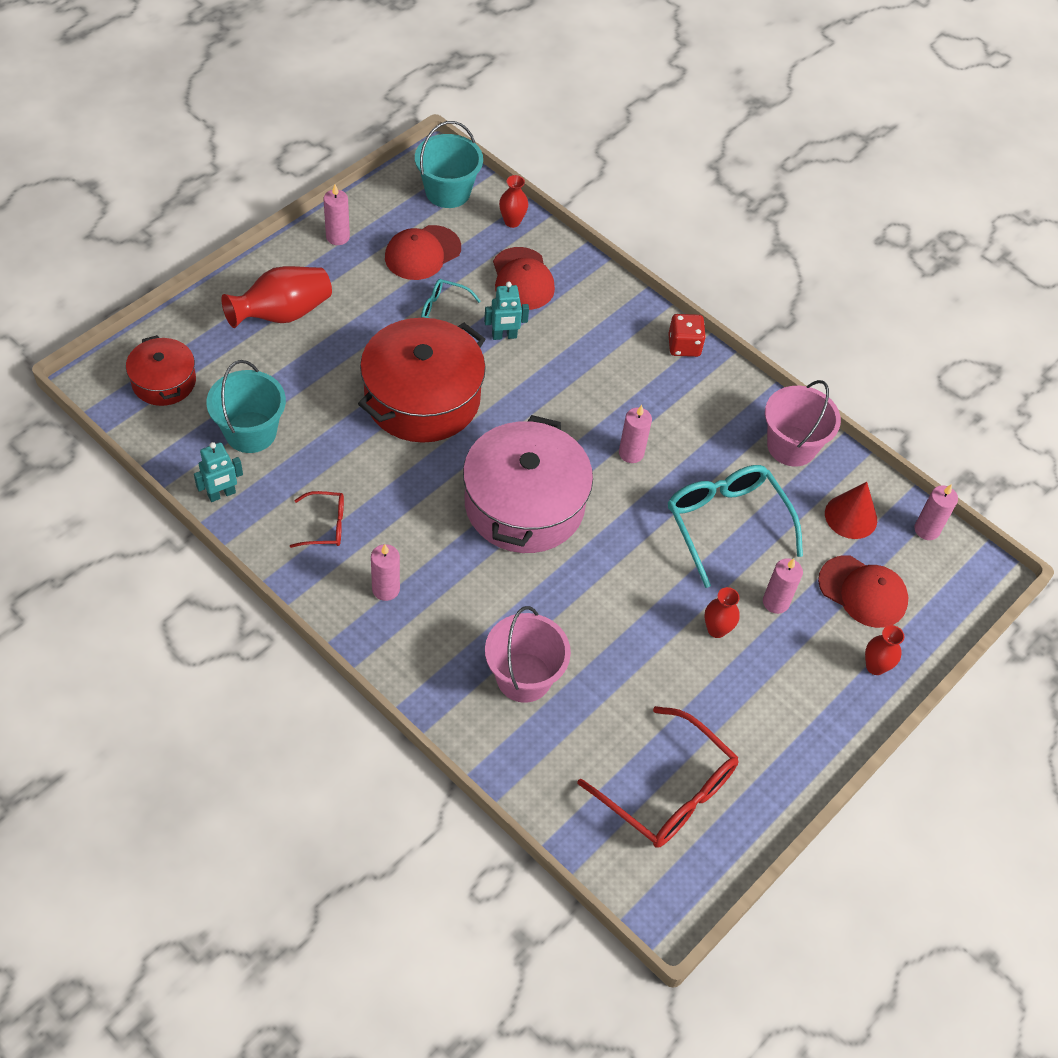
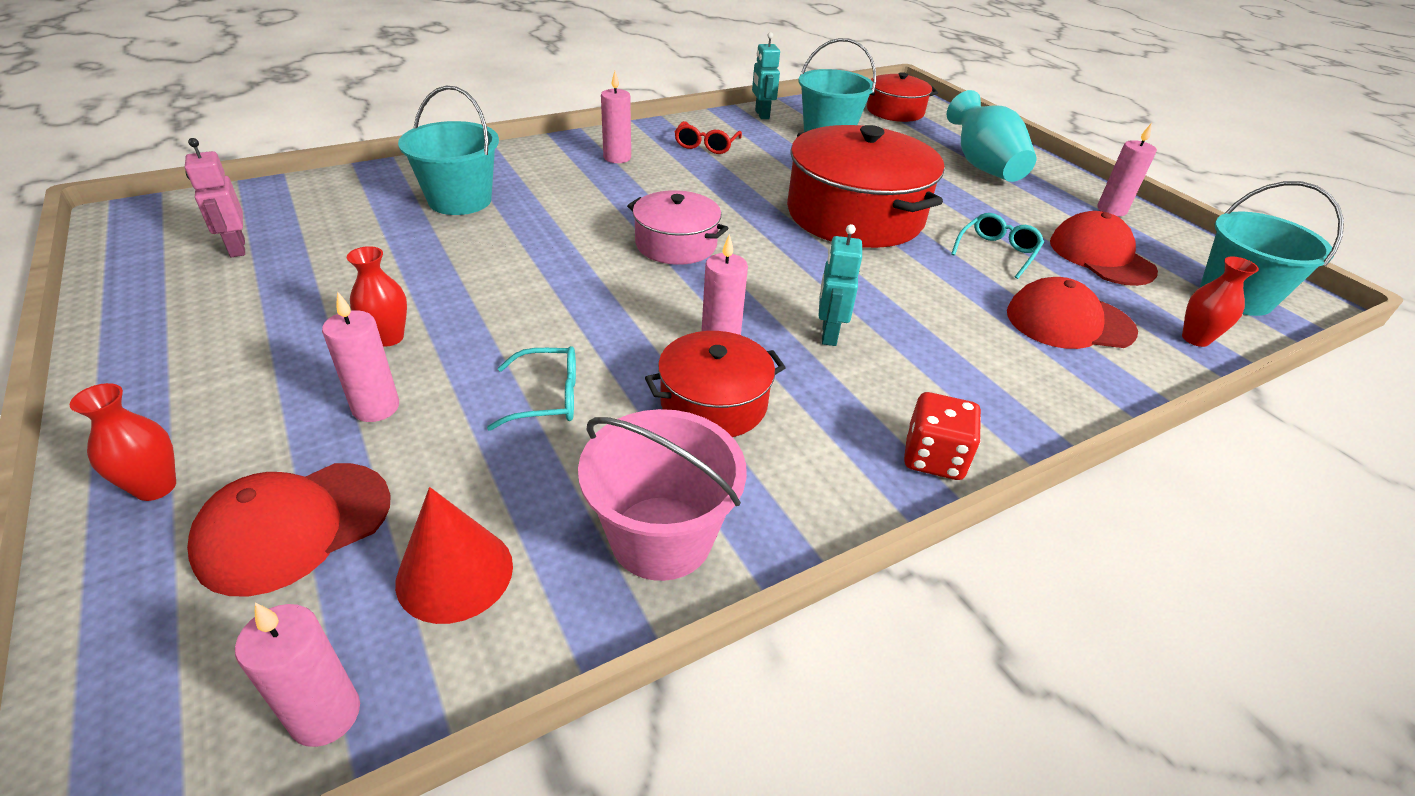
camera: 110 degrees right, 15 degrees down
red vase [222,266,332,328] -> turquoise vase [947,90,1036,182]
pink pot [463,415,593,553] -> pink pot [627,190,728,265], size x0.54
turquoise robot [484,282,529,340] -> turquoise robot moved to [818,224,862,346]
pink bucket [485,606,571,703] -> turquoise bucket [398,86,499,215]
red glasses [578,706,739,848] -> pink robot [185,138,245,257]
turquoise glasses [668,465,803,588] -> turquoise glasses [487,346,576,431], size x0.52
none -> red pot [645,331,786,437]

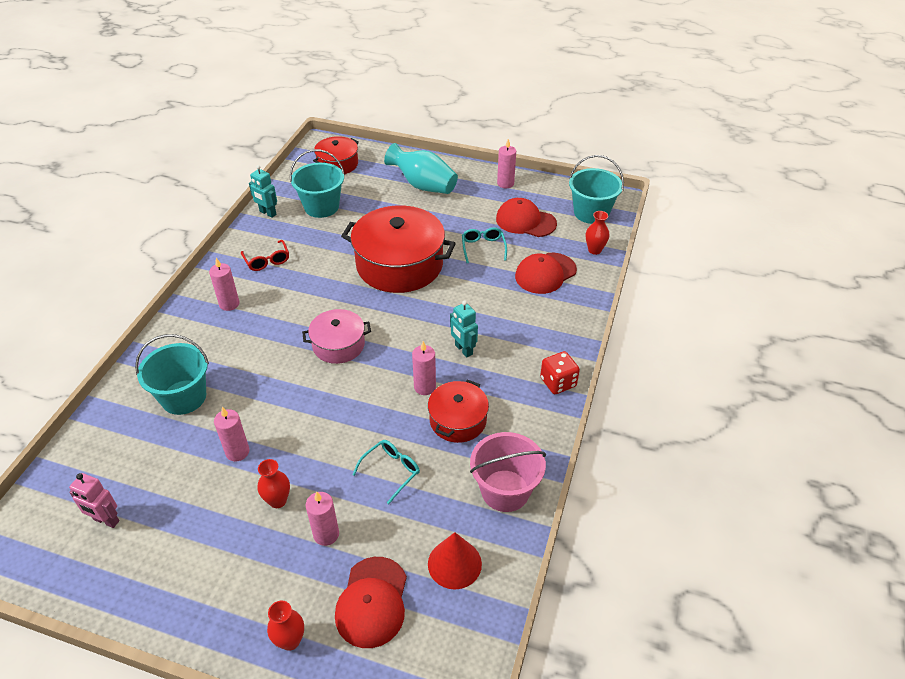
camera: 40 degrees left, 5 degrees up
pink candle [235,602,360,747] -> pink candle moved to [214,407,249,461]

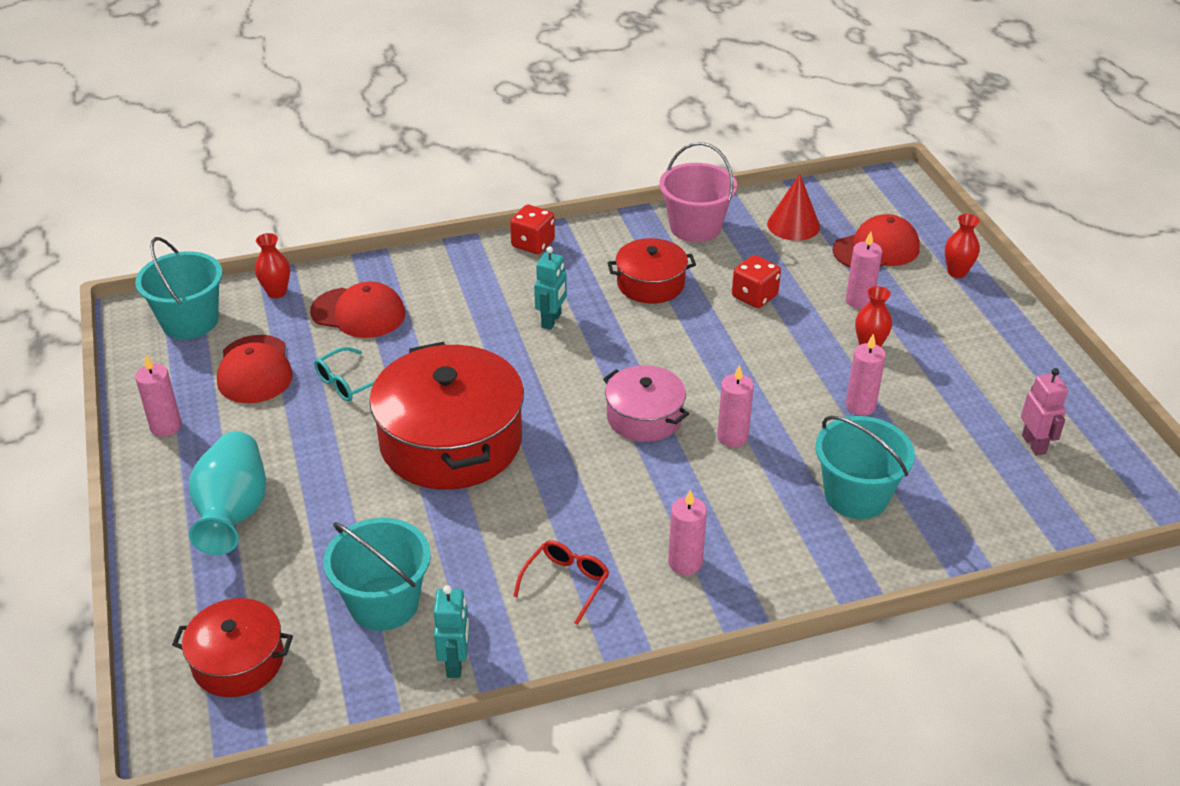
camera: 125 degrees left, 5 degrees down
turquoise glasses [352,440,420,504] -> red dice [732,255,781,308]
pink candle [412,341,436,395] -> pink candle moved to [717,365,754,447]

